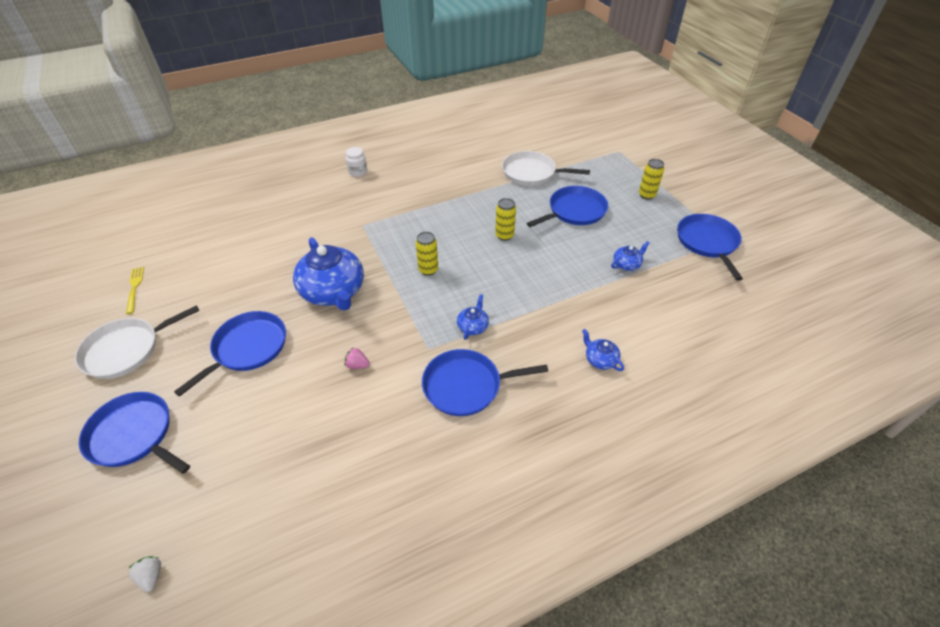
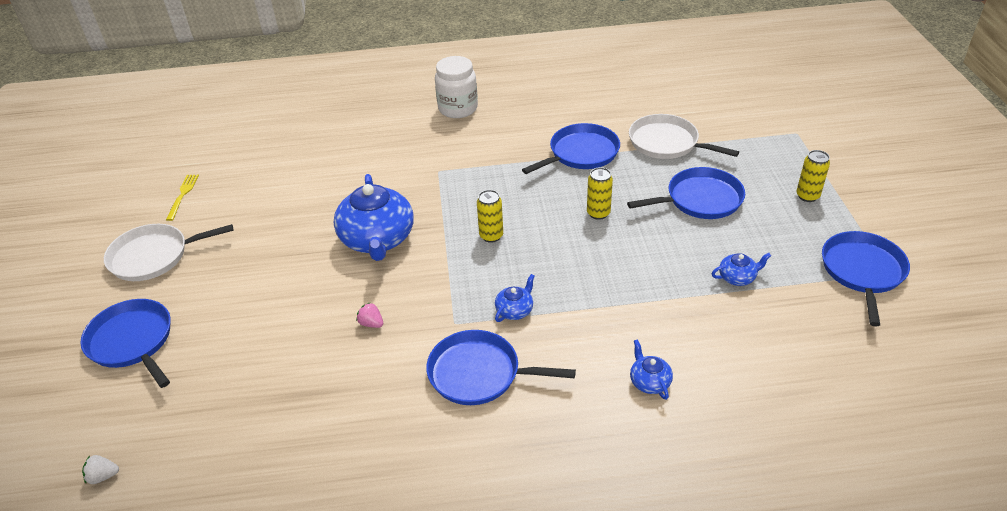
camera: 20 degrees right, 5 degrees down
white strawberry [129,556,161,592] -> white strawberry turned 90 degrees counterclockwise [82,455,119,484]
blue pan [174,311,286,397] -> blue pan moved to [522,123,620,174]
white jar [346,147,367,177] -> white jar [435,56,478,118], size x1.75

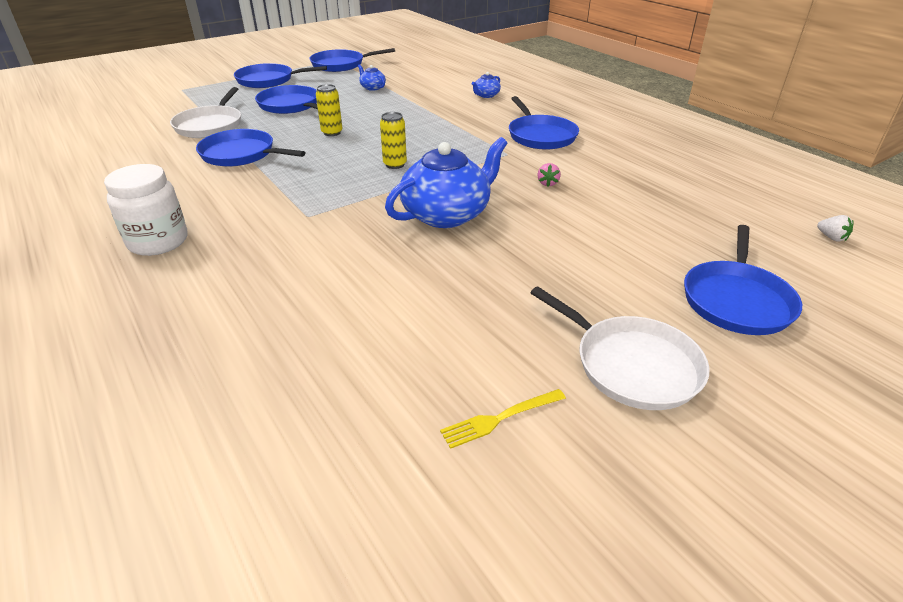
camera: 120 degrees left, 5 degrees down
blue teapot [495,274,535,322] -> none
yellow can [796,150,830,202] -> blue pan [234,63,327,88]

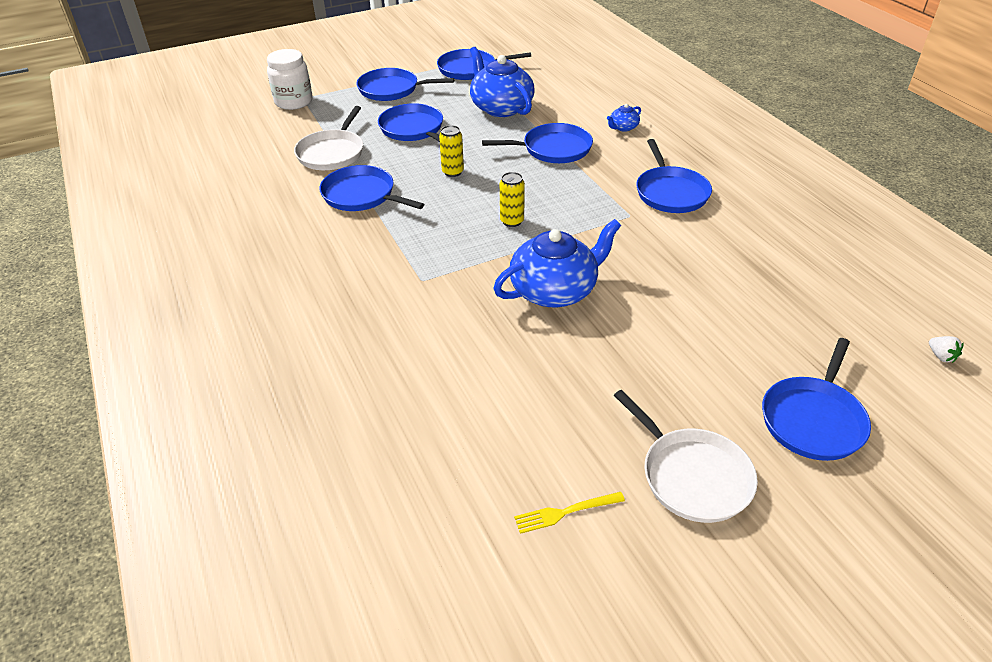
camera: 10 degrees right, 5 degrees up
white jar [104,164,188,256] -> white jar moved to [267,49,313,110]
blue teapot [358,64,386,91] -> blue teapot [470,47,535,117], size x2.26
pink strawberry [537,163,561,187] -> none
none -> blue pan [482,123,593,163]

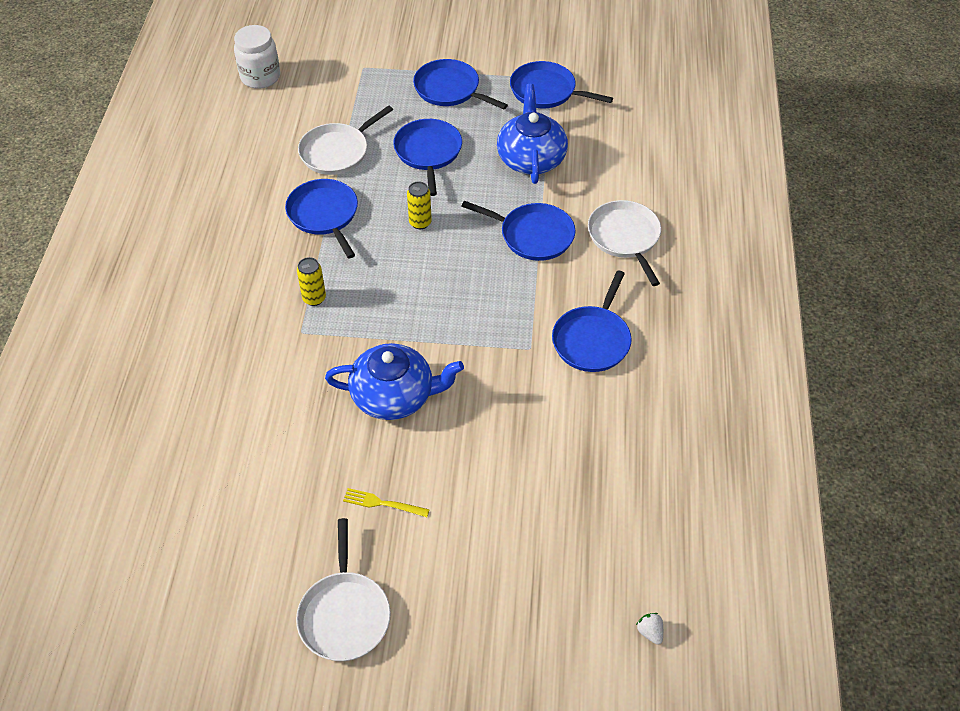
camera: 30 degrees right, 10 degrees up
white jar [267,49,313,110] -> white jar moved to [234,25,280,89]
yellow can [500,172,525,227] -> yellow can moved to [297,257,326,306]
yellow fork [514,492,625,534] -> yellow fork moved to [343,488,430,517]
blue teapot [607,104,641,132] -> white pan [588,200,661,286]
blue pan [762,338,871,461] -> none
white strawberry [929,336,964,363] -> white strawberry turned 150 degrees clockwise [636,613,663,645]

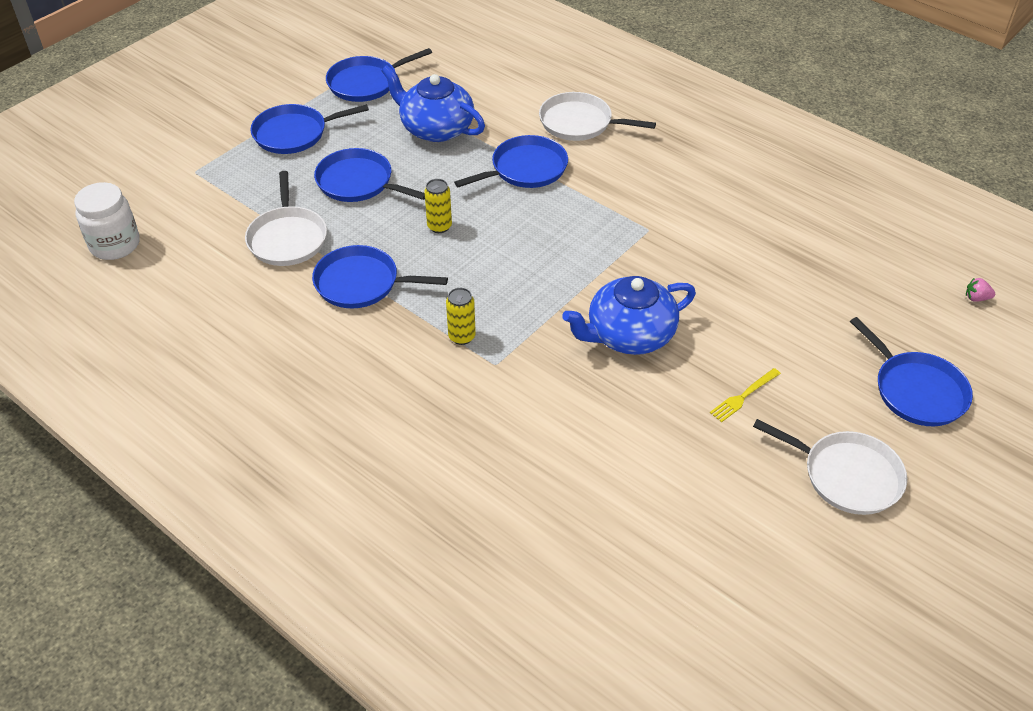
camera: 55 degrees left, 5 degrees down
blue teapot [325,343,464,420] -> blue teapot turned 150 degrees counterclockwise [562,276,696,355]
blue pan [552,270,631,372] -> blue pan moved to [850,317,973,426]
white strawberry [636,613,663,645] -> pink strawberry [966,277,995,302]

